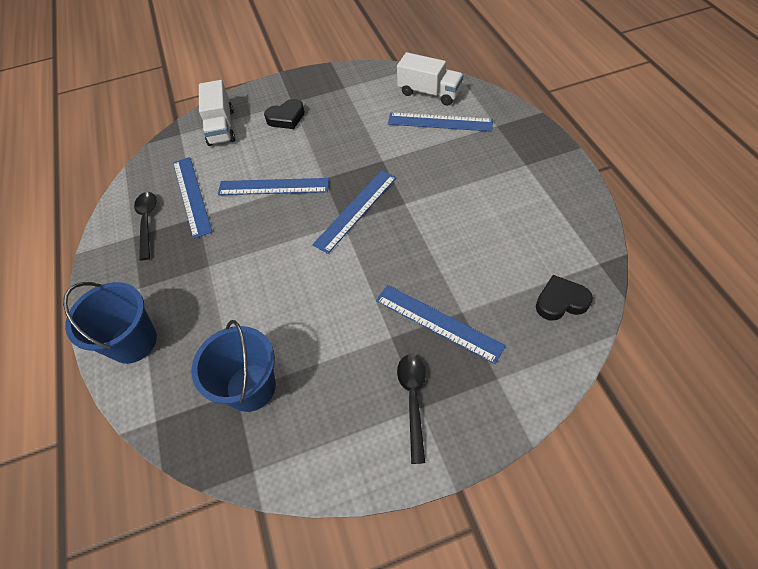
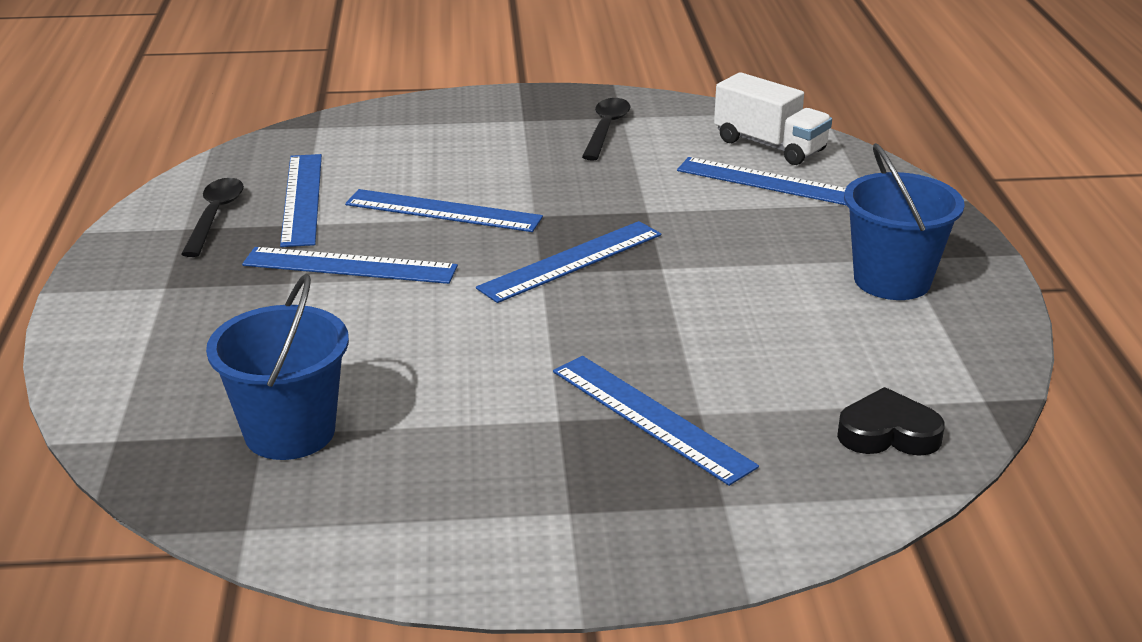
camera: 10 degrees right, 25 degrees down
blue bucket [63,282,157,364] -> blue bucket moved to [844,143,965,300]
white truck [199,80,235,146] -> none
black heart [264,99,305,129] -> none
black spoon [397,354,426,464] -> black spoon moved to [582,98,631,161]
none -> blue ruler [242,247,458,284]

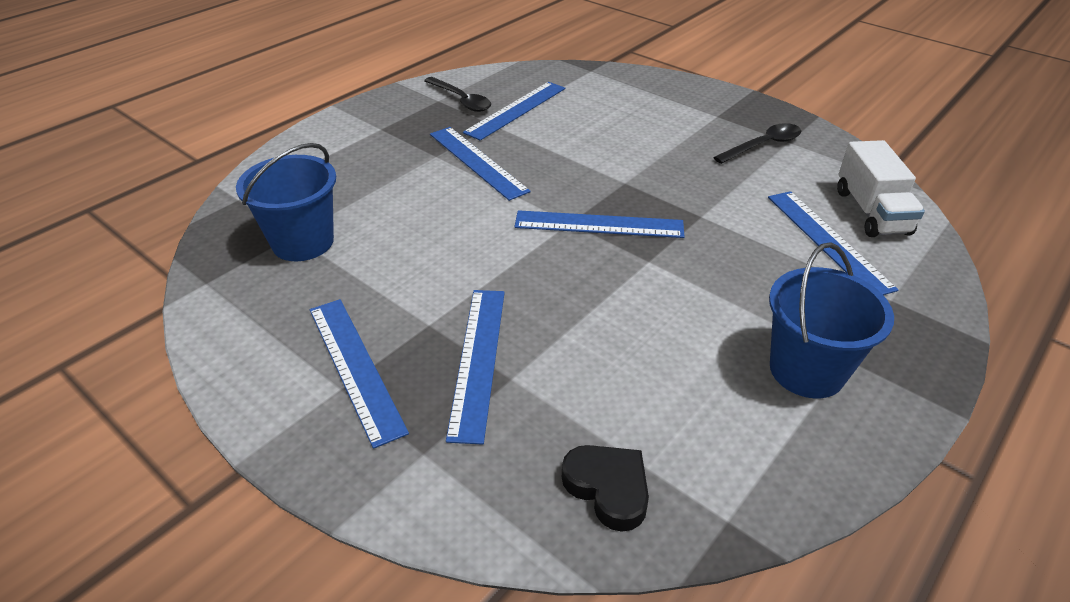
camera: 45 degrees right, 10 degrees up
black spoon [181,178,244,257] -> black spoon turned 90 degrees clockwise [424,77,491,112]
blue ruler [345,189,543,232] -> blue ruler moved to [310,299,409,449]

